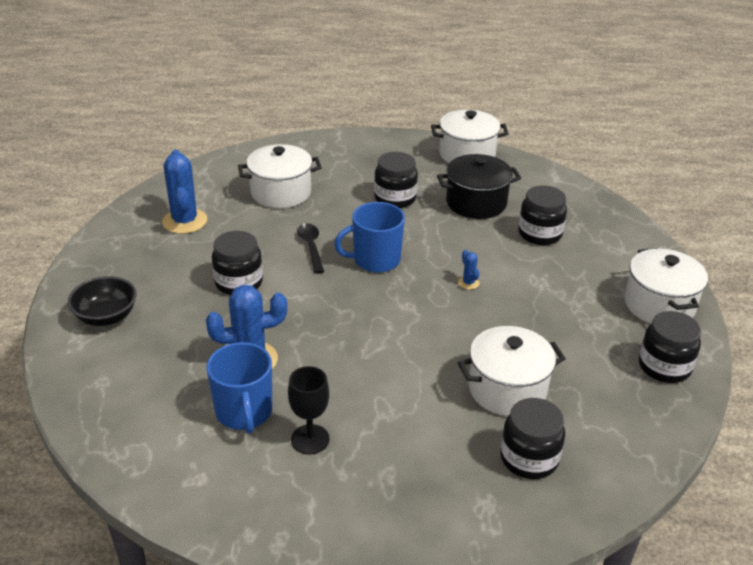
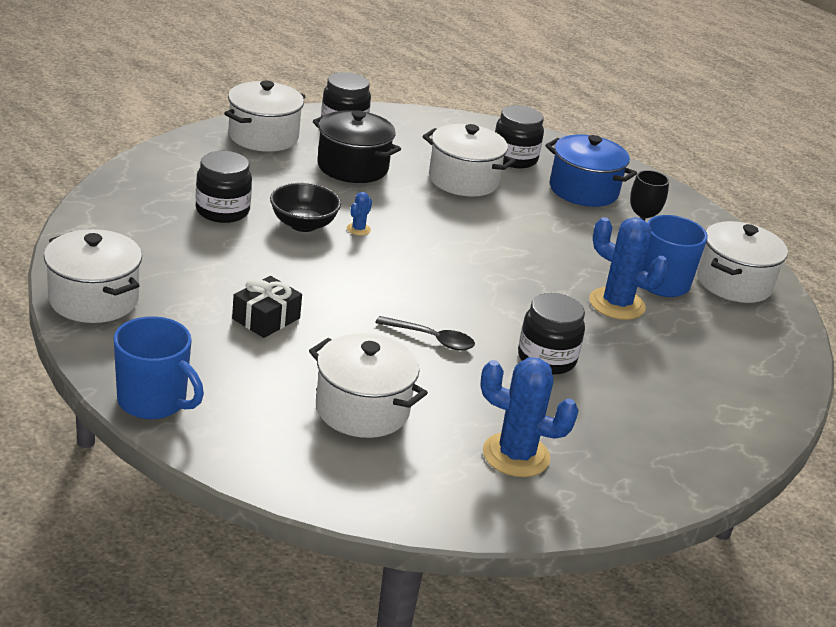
camera: 135 degrees left, 5 degrees down
black bowl [68,276,136,326] -> black bowl moved to [270,183,341,232]
blue cactus [162,150,207,234] -> blue cactus turned 75 degrees clockwise [480,357,579,477]
black spoon [297,223,324,274] -> black spoon turned 105 degrees counterclockwise [375,316,475,350]
blue mug [334,202,405,273] -> blue mug moved to [114,316,204,419]
black jar [374,152,418,208] -> black gift [232,276,302,338]
black pot [437,154,521,219] -> black pot moved to [313,110,401,183]
none -> blue pot [545,135,637,207]
none -> white pot [697,221,788,303]

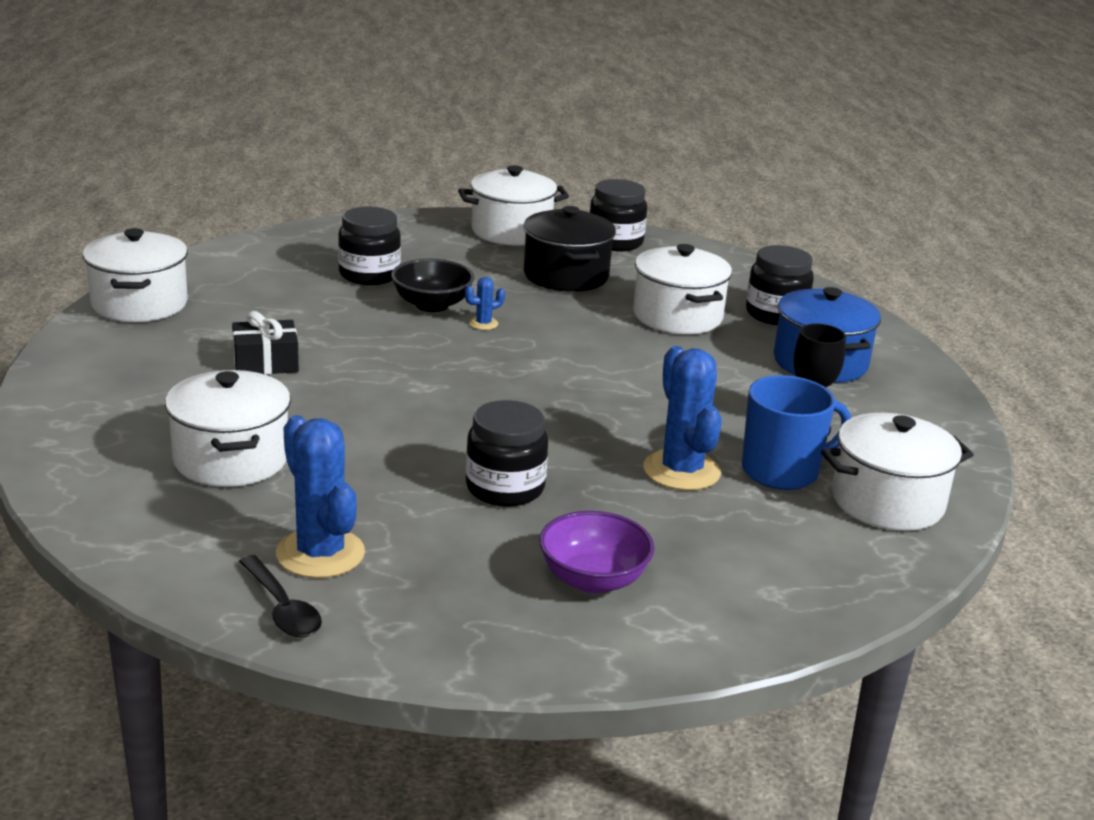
camera: 40 degrees right, 5 degrees down
blue mug [114,316,204,419] -> none
black spoon [375,316,475,350] -> black spoon moved to [239,555,322,637]
none -> purple bowl [539,511,655,593]

